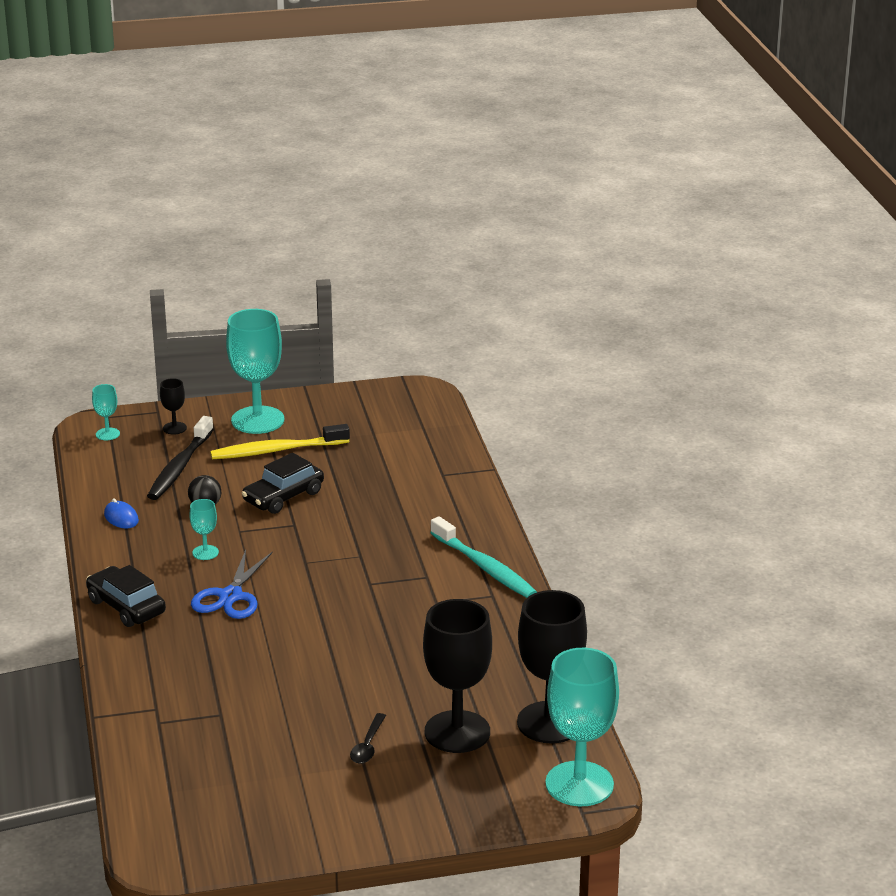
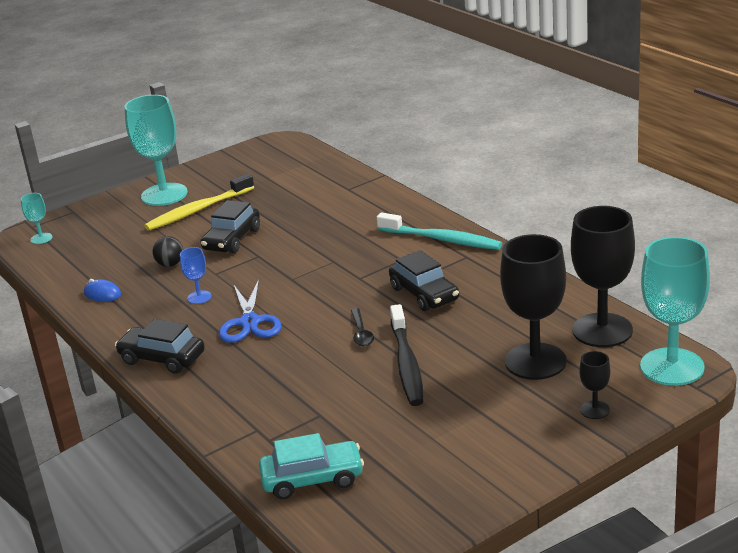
camera: 20 degrees left, 0 degrees up
black toothbrush [147,416,214,500] -> black toothbrush moved to [390,304,423,406]
black goblet [160,378,187,435] -> black goblet moved to [579,351,610,419]
turquoise goblet [189,499,219,560] -> blue goblet [180,247,212,304]
black spoon [350,713,386,764] -> black spoon moved to [351,308,374,346]
none -> turquoise car [259,433,364,499]
none -> black car [389,250,459,311]

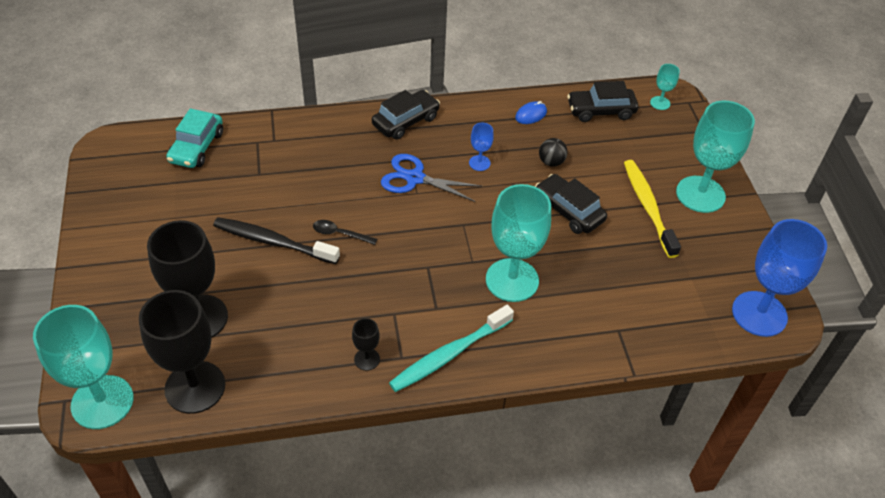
camera: 110 degrees right, 20 degrees up
black car [389,250,459,311] -> black car moved to [567,81,638,122]
black goblet [579,351,610,419] -> black goblet moved to [352,318,380,371]
none -> turquoise goblet [486,184,551,302]
none -> blue goblet [732,219,827,337]

